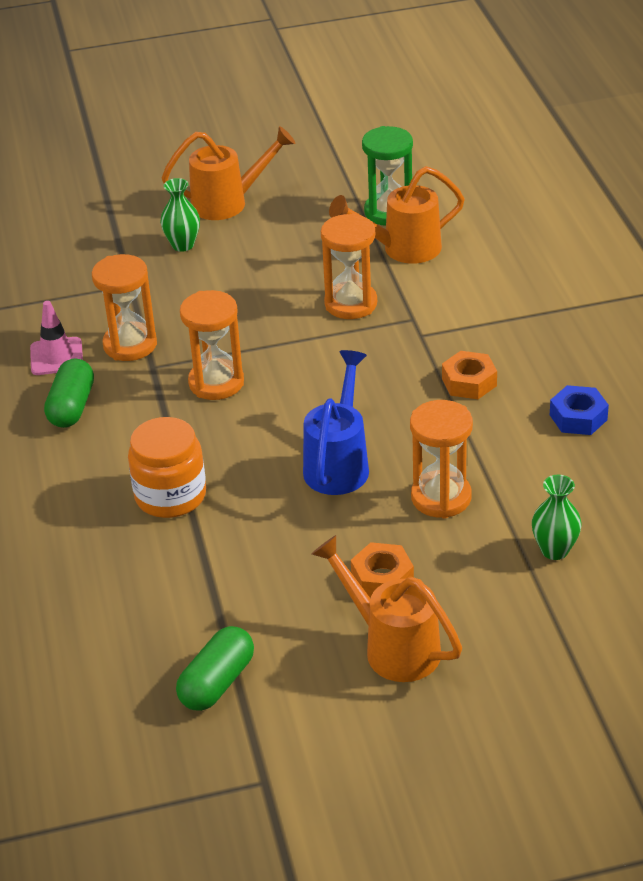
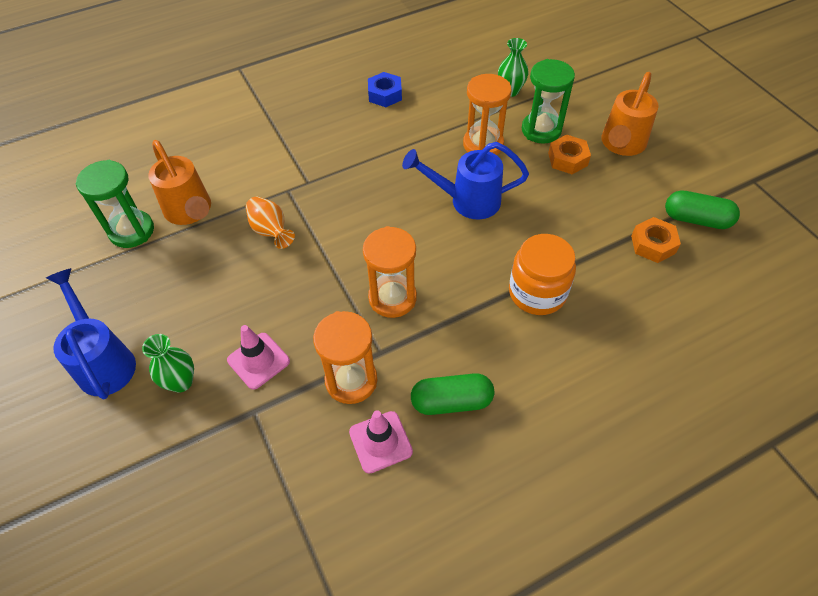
camera: 105 degrees left, 15 degrees up
orange watering can [162,126,295,220] -> blue watering can [46,268,136,399]
orange hourglass [321,213,377,319] -> orange vase [246,196,295,249]
orange nut [442,351,497,399] -> orange nut moved to [631,217,681,263]
none -> pink traffic cone [227,325,290,390]
none -> green hourglass [522,59,575,144]

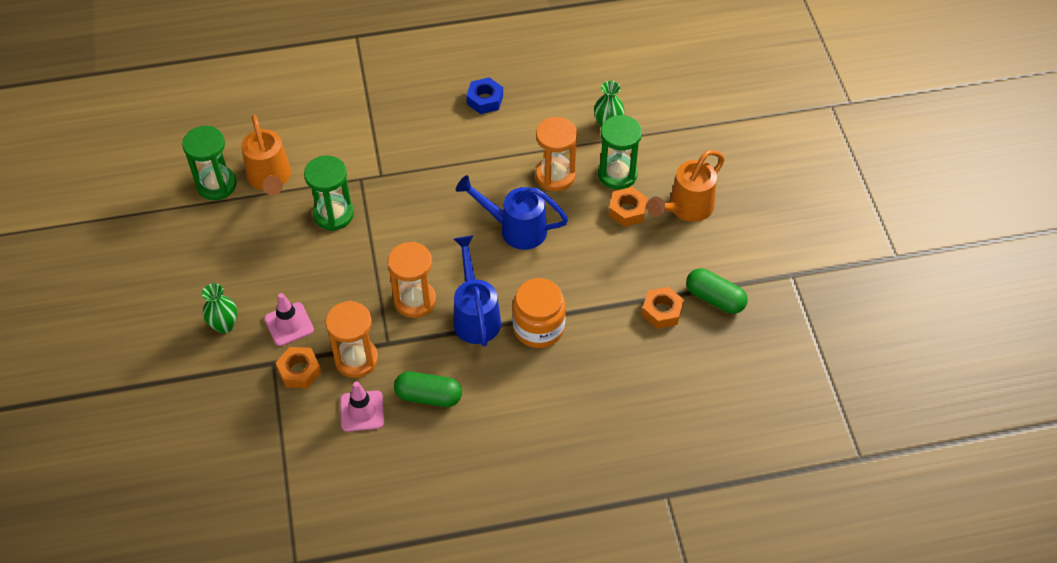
camera: 15 degrees right, 0 degrees up
blue watering can [46,268,136,399] -> blue watering can moved to [453,235,501,347]
orange vase [246,196,295,249] -> green hourglass [304,155,354,231]
none -> orange nut [276,347,321,388]

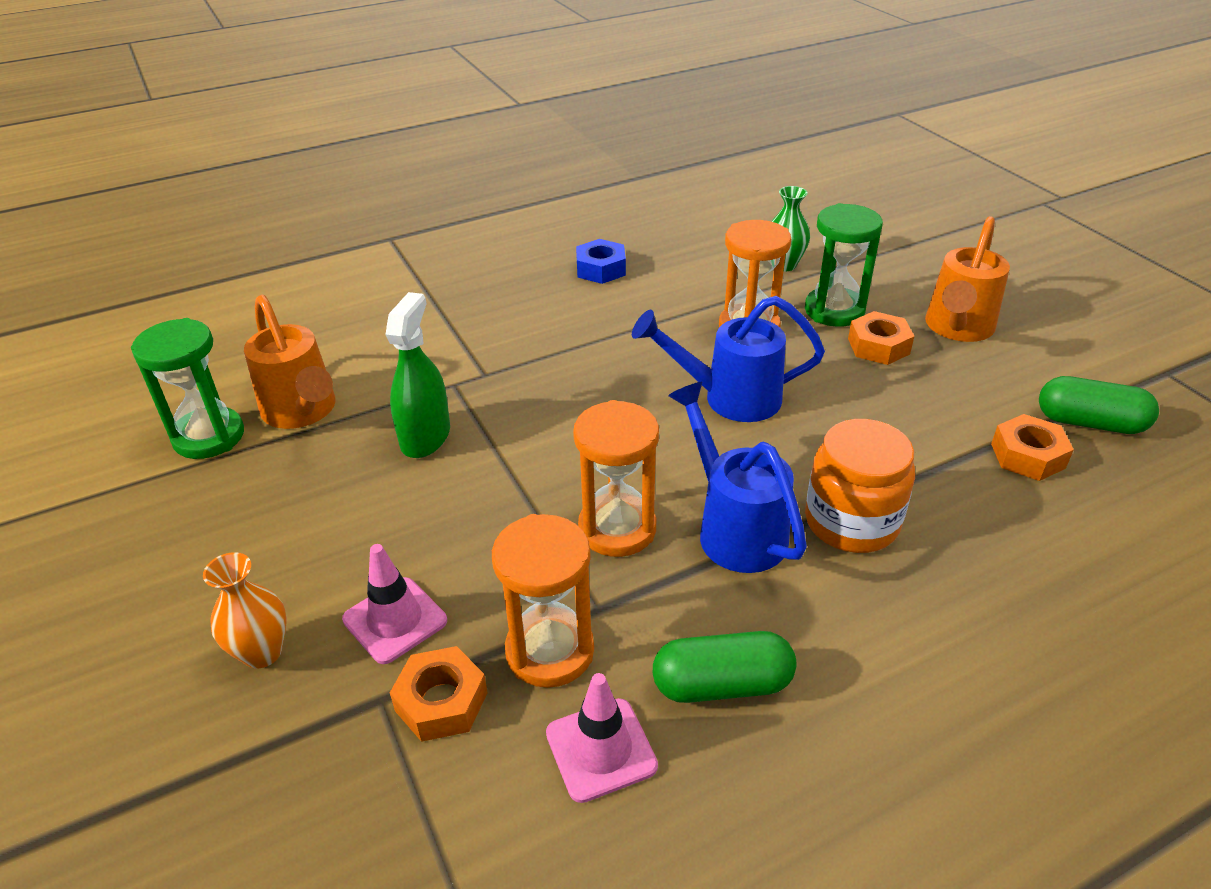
camera: 15 degrees left, 15 degrees down
green vase [202,283,237,334] -> orange vase [203,552,287,668]
green hourglass [304,155,354,231] -> green spray bottle [385,292,450,458]

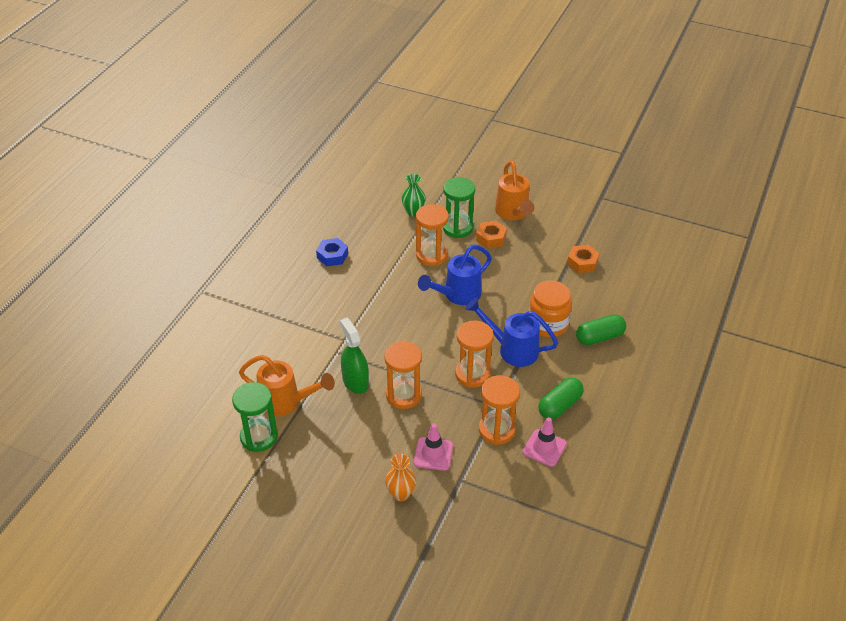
camera: 40 degrees left, 5 degrees up
orange nut [390,646,488,742] -> none
green capsule [1039,376,1159,434] -> green capsule moved to [576,314,626,345]
none -> orange hourglass [384,341,422,409]

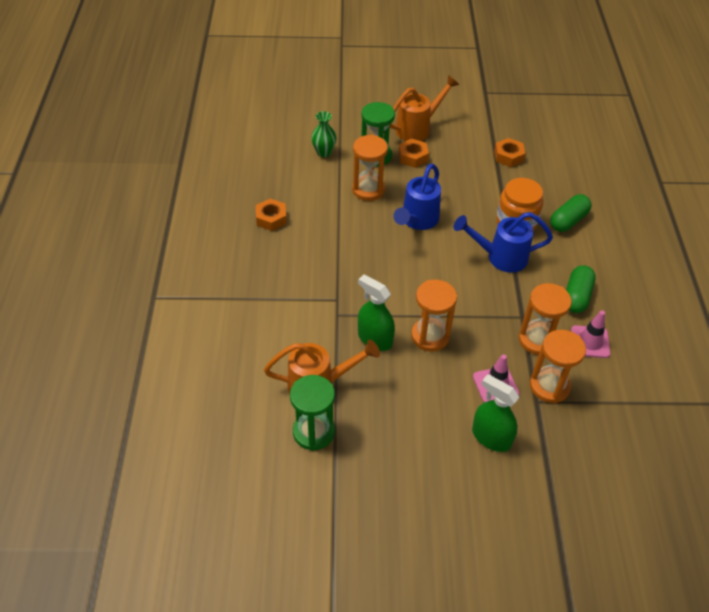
camera: 25 degrees left, 5 degrees up
blue nut [316,238,348,266] -> orange nut [256,198,287,231]
orange vase [385,454,416,501] -> green spray bottle [472,374,520,452]
orange hourglass [455,320,494,388] -> orange hourglass moved to [530,330,586,404]
orange watering can [495,160,534,220] -> orange watering can turned 90 degrees counterclockwise [390,75,459,141]

